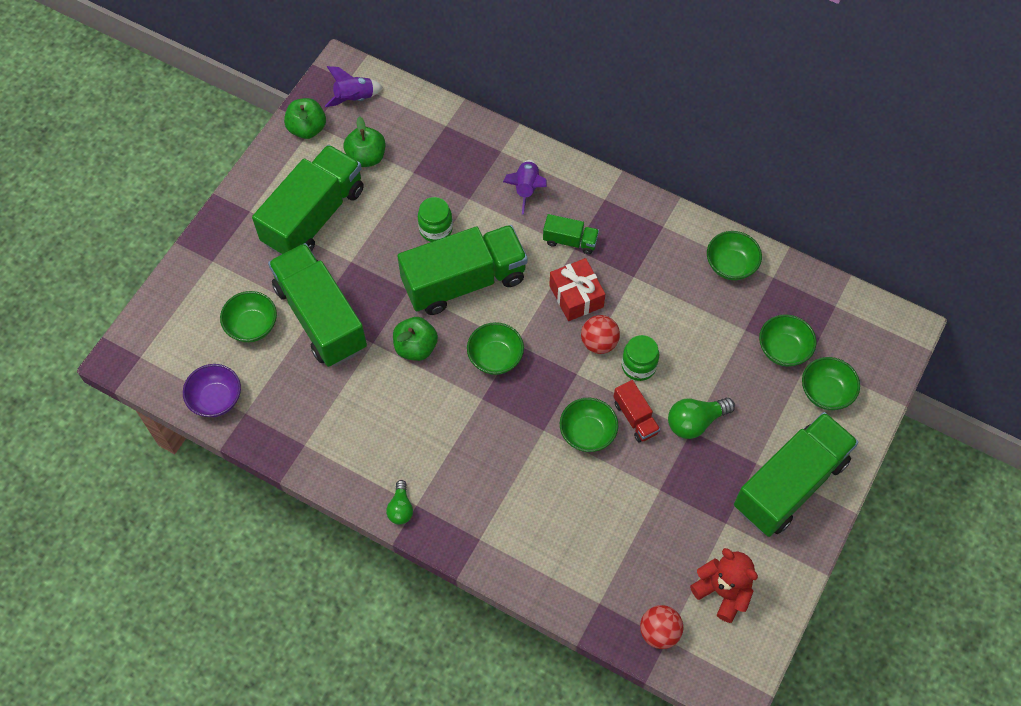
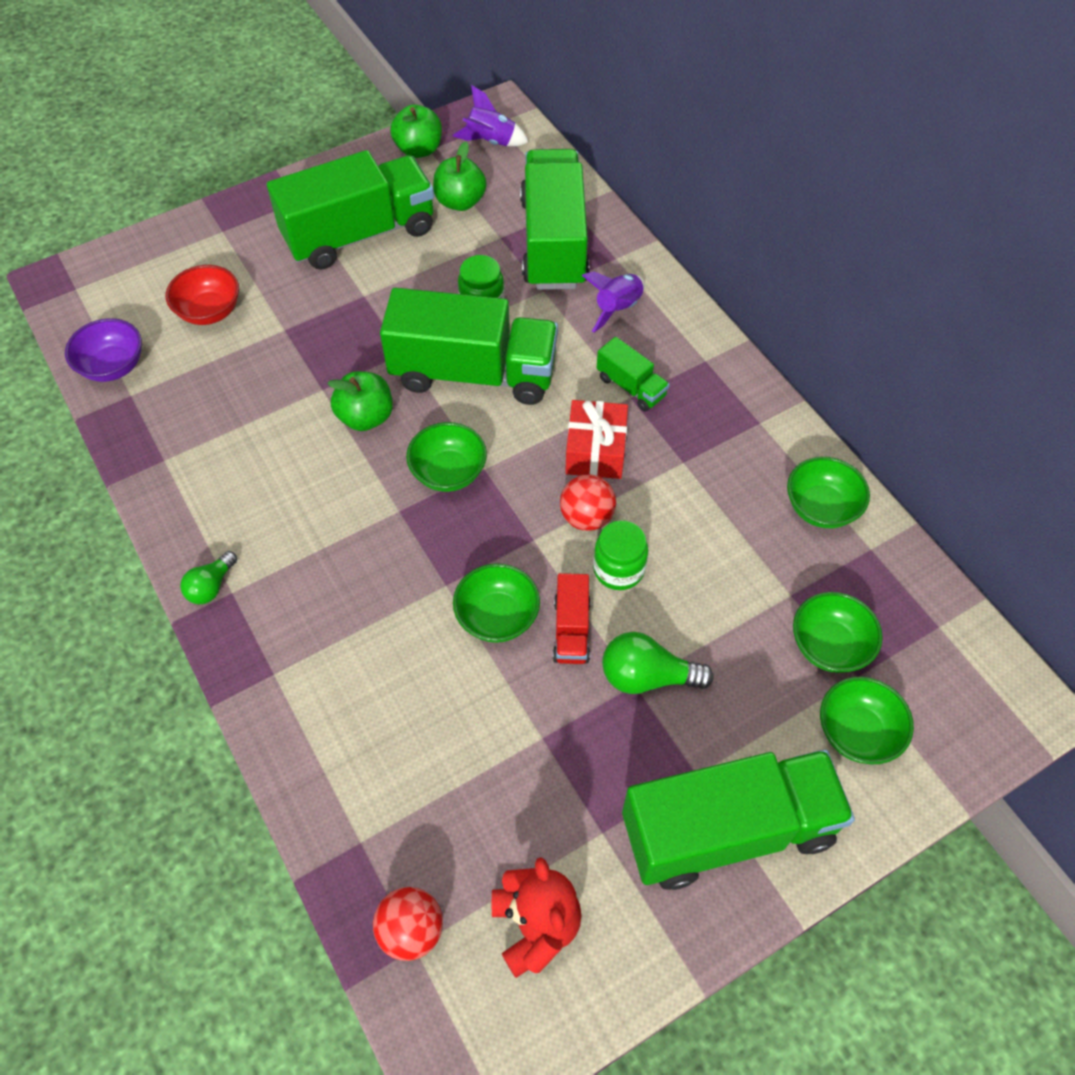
camera: 30 degrees right, 5 degrees down
green bowl [220,291,277,342] -> red bowl [166,265,239,325]
green truck [268,243,367,367] -> green truck moved to [520,149,590,290]

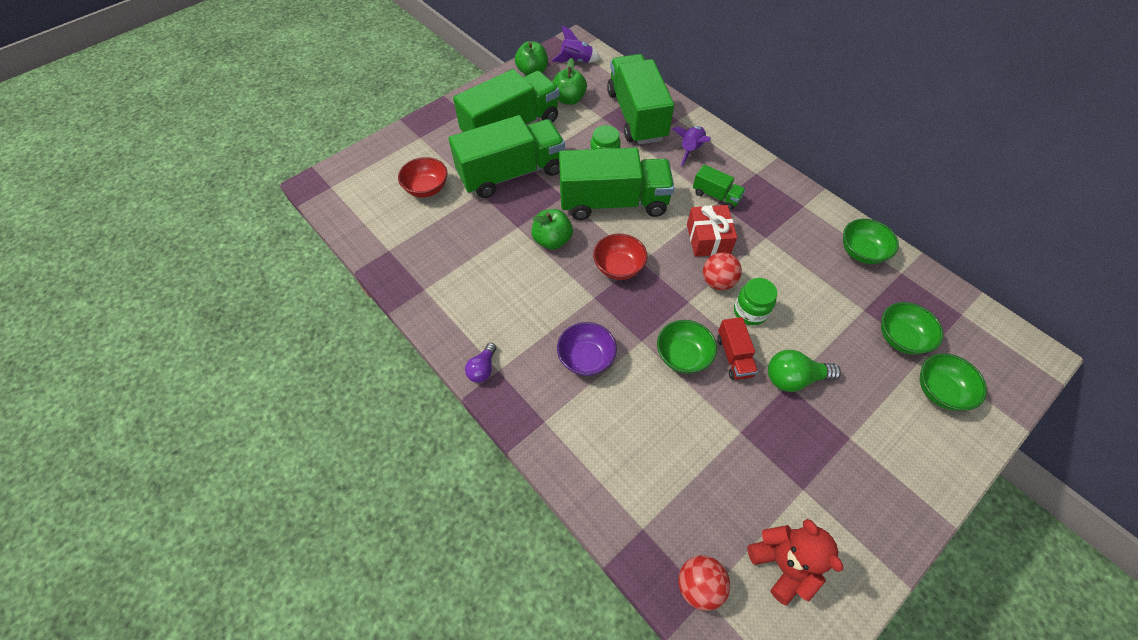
camera: 10 degrees left, 0 degrees up
purple bowl [65,318,142,382] -> purple bowl moved to [557,322,617,376]
green light bulb [180,551,237,605] -> purple light bulb [465,343,497,383]
green bowl [406,422,487,492] -> red bowl [593,234,647,280]
green truck [622,750,855,890] -> green truck moved to [449,115,565,198]

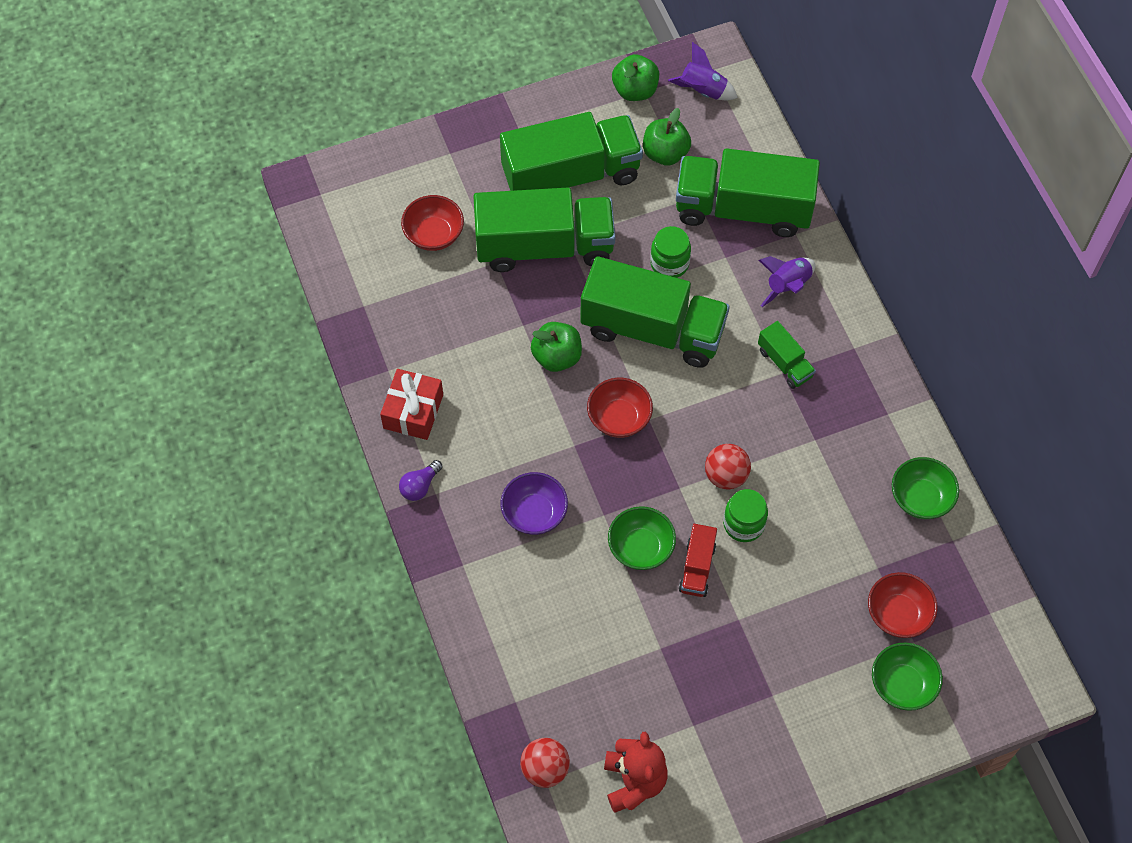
camera: 20 degrees right, 5 degrees up
green truck [607,54,674,145] -> green truck turned 90 degrees counterclockwise [676,148,820,237]
red gift [687,205,737,257] -> red gift moved to [380,369,443,440]
green light bulb [768,350,841,392] -> none
green bowl [881,302,943,355] -> red bowl [868,572,938,638]

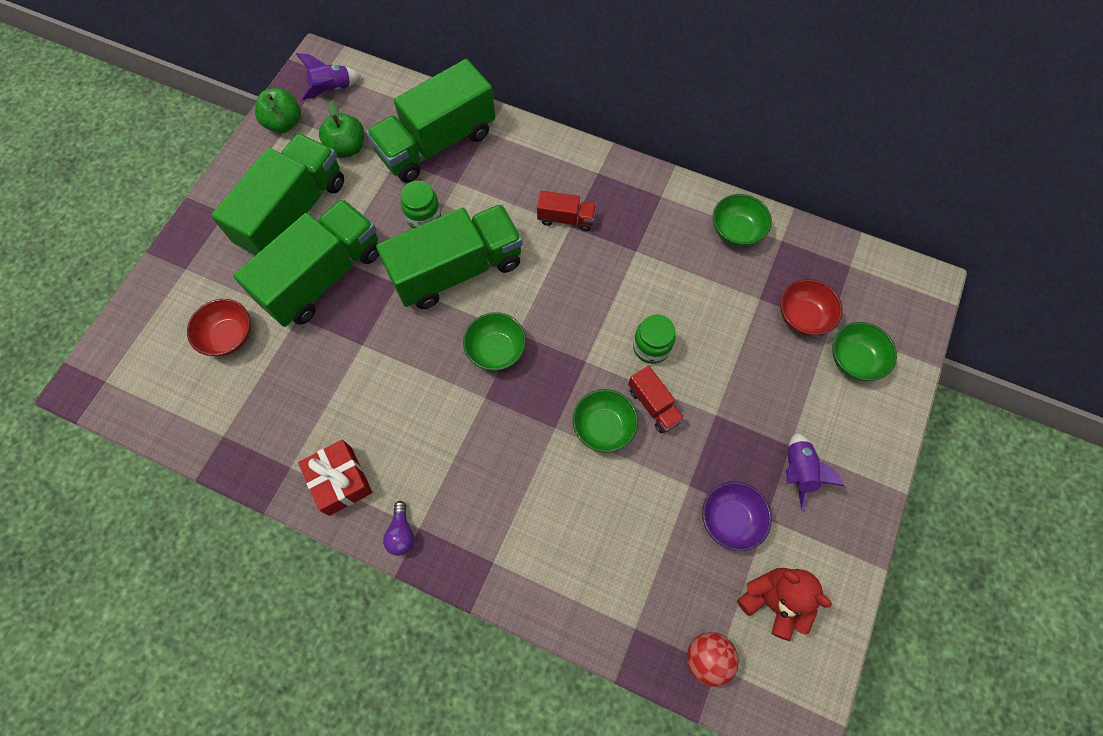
camera: 45 degrees left, 5 degrees up
purple bowl [501,472,568,535] -> purple bowl moved to [702,481,772,551]
green apple [531,322,582,372] -> none
red bowl [587,378,653,438] -> green bowl [463,312,526,371]
red ball [705,444,751,489] -> none
green truck [758,321,816,389] -> red truck [537,191,596,231]
purple rocket [759,256,816,307] -> purple rocket moved to [786,433,844,511]

